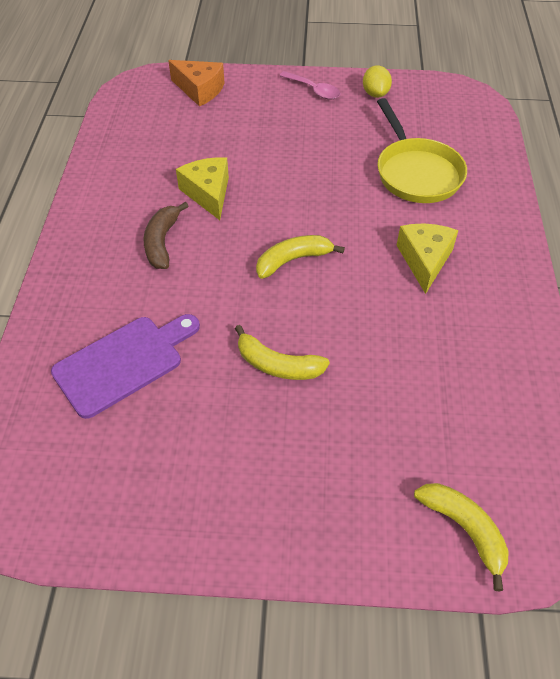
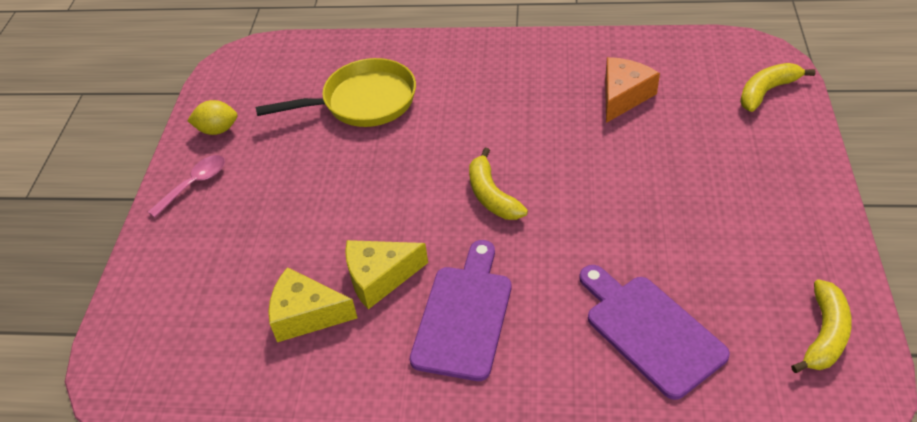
camera: 85 degrees left, 5 degrees down
brown banana [143,202,189,269] -> purple cutting board [410,240,511,381]
orange cheese [168,60,225,107] -> orange cheese moved to [605,57,660,123]
yellow banana [235,325,330,380] -> yellow banana moved to [791,279,852,373]
yellow cheese [396,223,458,294] -> yellow cheese moved to [268,267,358,342]

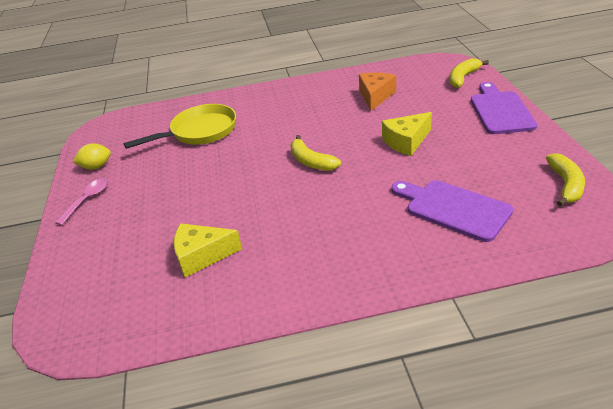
camera: 15 degrees left, 10 degrees down
yellow cheese [345,240,428,309] -> yellow cheese moved to [382,112,432,156]
purple cutting board [410,240,511,381] -> purple cutting board moved to [471,82,537,134]

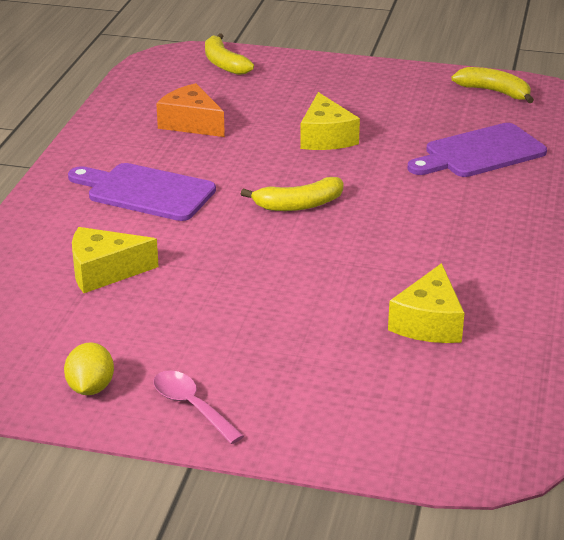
camera: 70 degrees left, 5 degrees down
yellow pan [124,104,236,149] -> yellow cheese [72,227,159,293]
purple cutting board [471,82,537,134] -> purple cutting board moved to [68,163,216,221]

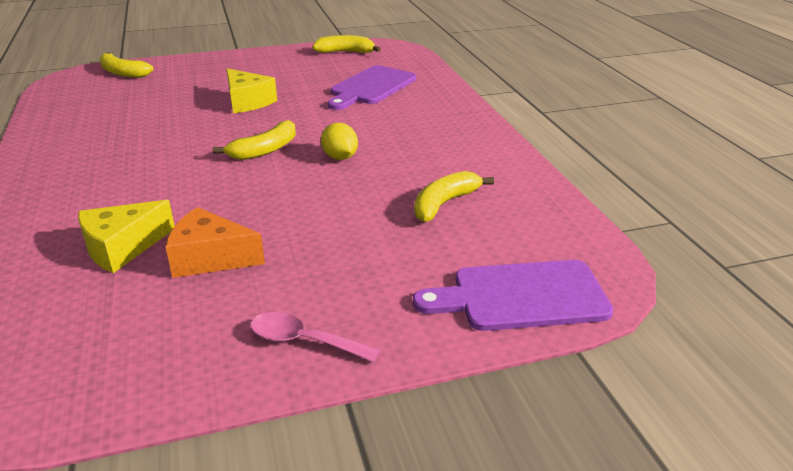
camera: 30 degrees left, 0 degrees up
yellow lemon [64,342,114,395] -> yellow lemon moved to [321,123,358,160]
purple cutting board [68,163,216,221] -> purple cutting board moved to [413,260,613,331]
orange cheese [156,83,225,137] -> orange cheese moved to [166,207,265,278]
yellow cheese [388,263,464,343] -> yellow banana [414,171,494,222]

